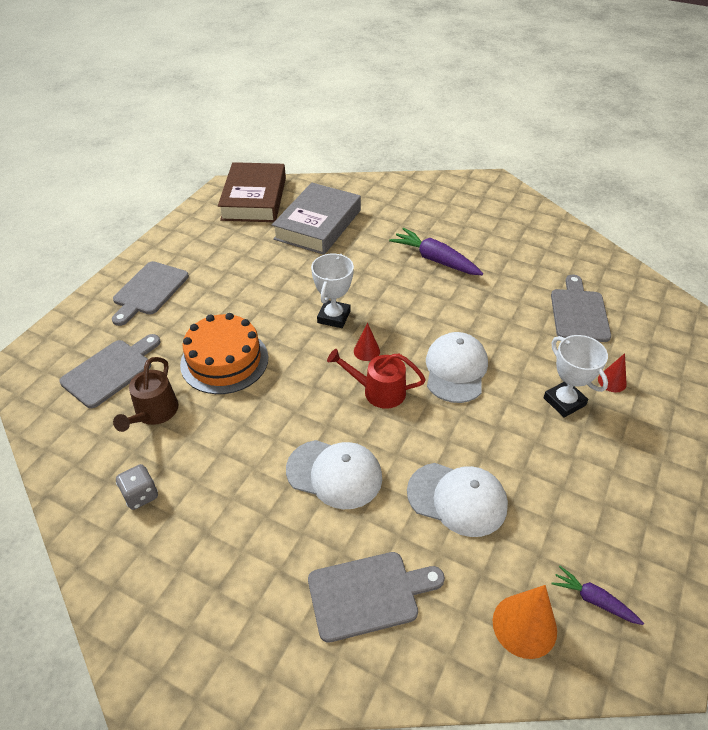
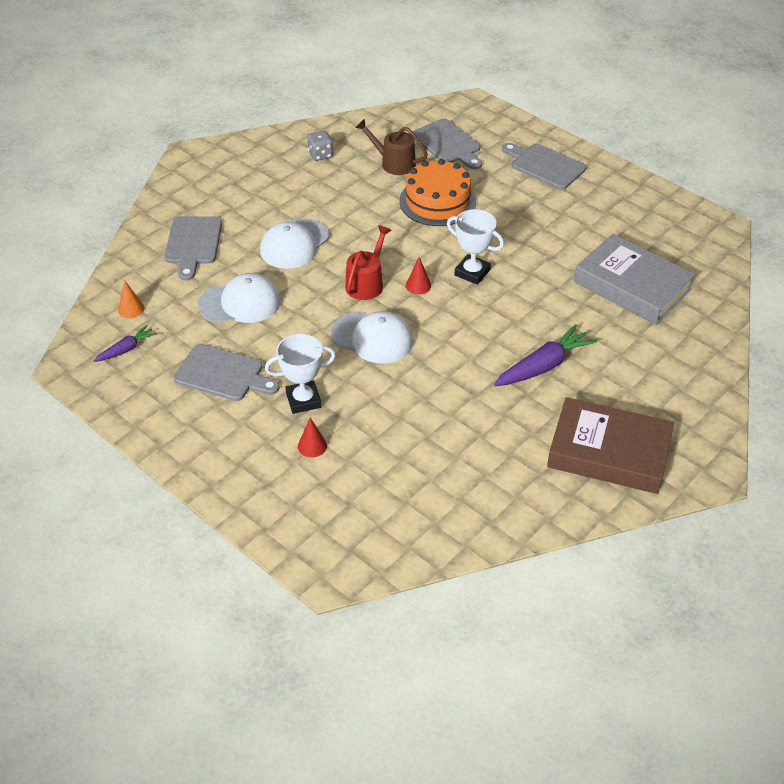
camera: 105 degrees right, 0 degrees up
brown book [218,162,286,222] -> brown book moved to [547,397,674,494]
white cap [407,463,508,537] -> white cap turned 135 degrees counterclockwise [198,273,281,323]
orange cone [493,585,557,659] -> orange cone [118,280,144,318], size x0.58
grey cutting board [551,275,611,342] -> grey cutting board moved to [173,344,280,401]

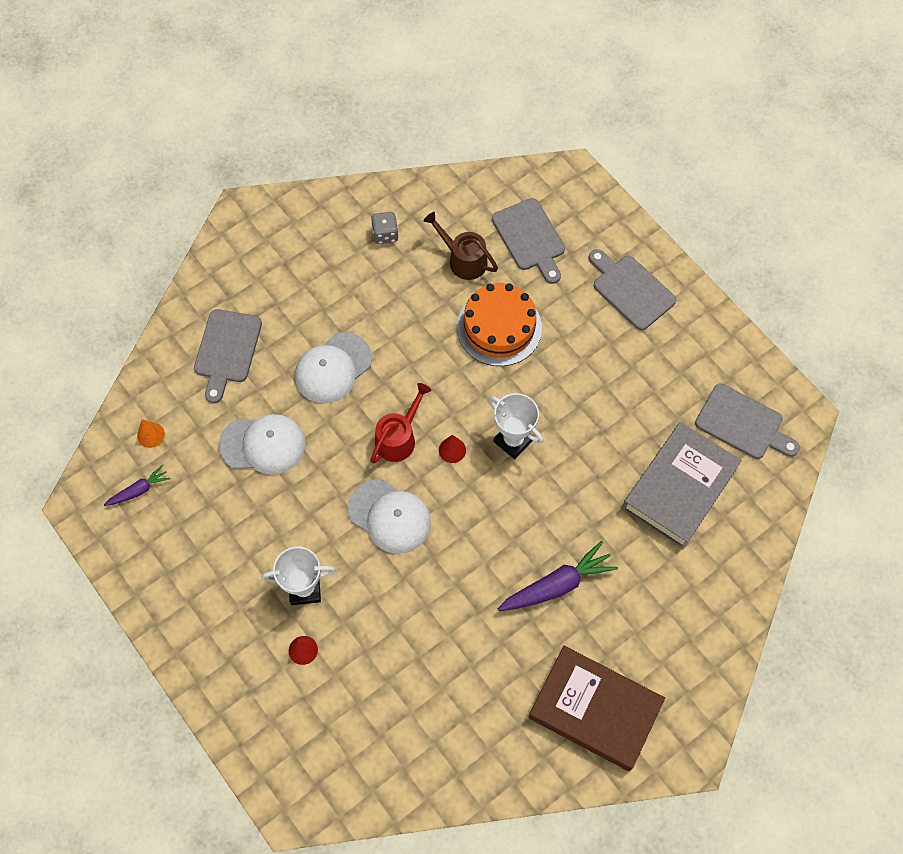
camera: 10 degrees right, 20 degrees up
grey cutting board [173,344,280,401] -> grey cutting board moved to [695,383,800,459]
grey book [574,234,695,325] -> grey book turned 75 degrees clockwise [622,422,742,549]

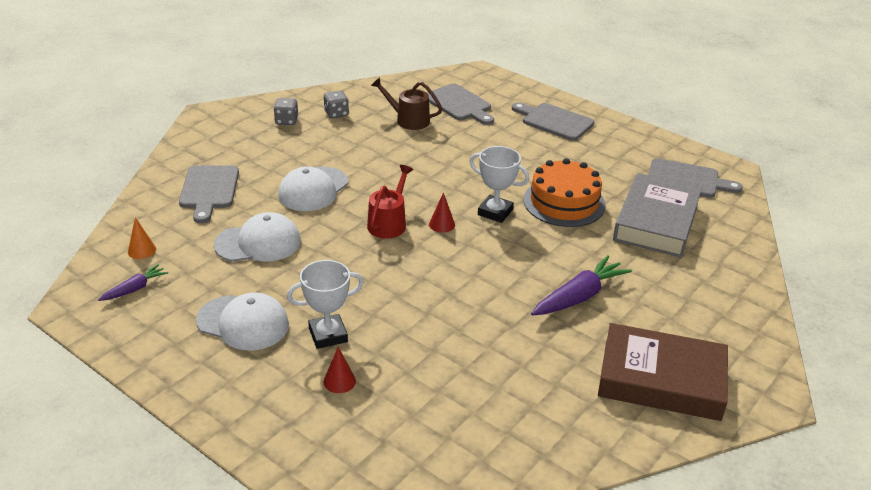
camera: 15 degrees left, 30 degrees down
white cap [348,479,431,554] -> white cap moved to [196,293,289,350]
orange cake [457,283,542,366] -> orange cake moved to [523,158,605,227]
none -> grey dice [274,98,299,125]

